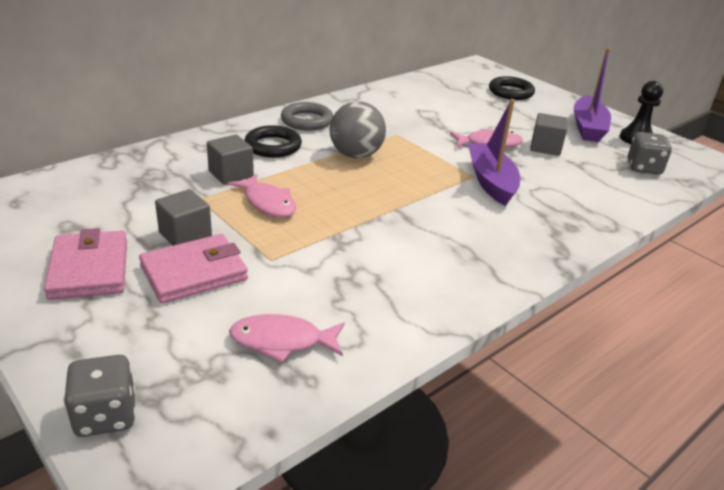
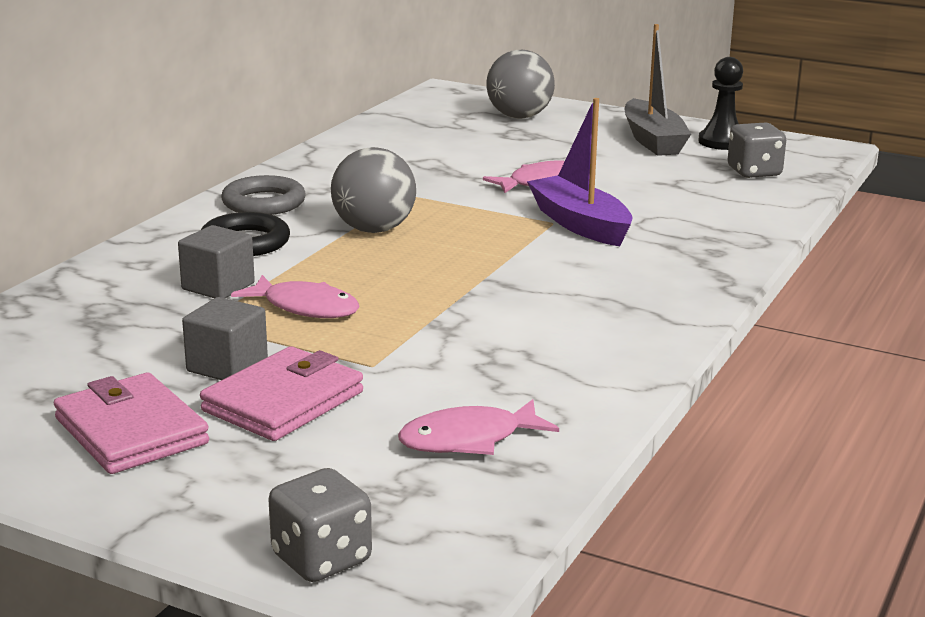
camera: 20 degrees left, 10 degrees down
black ring [489,76,535,100] -> grey ball [486,50,555,119]
grey cube [530,113,568,156] -> none
purple boat [574,48,611,142] -> grey boat [625,24,691,156]

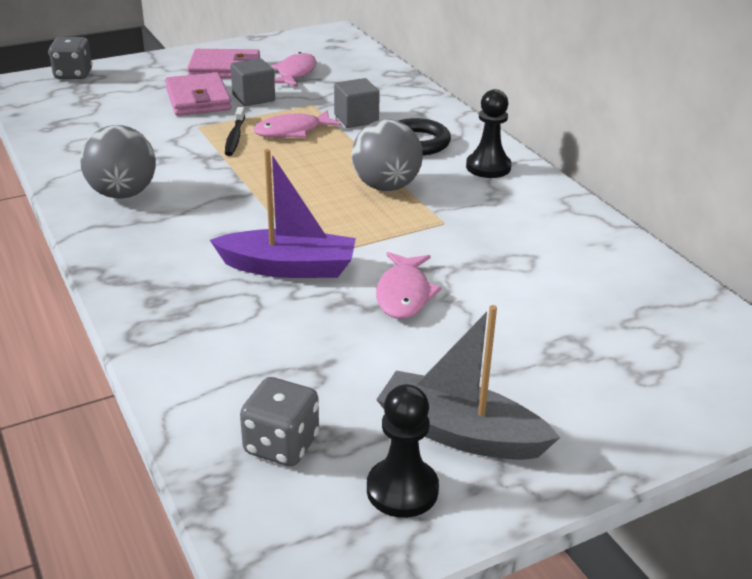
camera: 125 degrees right, 10 degrees up
grey ring [221,175,306,215] -> black pawn [466,89,512,178]
pink fish [398,399,559,455] -> pink fish moved to [271,52,316,87]
grey ball [486,50,555,119] -> grey ball moved to [80,125,156,198]
none -> black toothbrush [225,107,245,156]

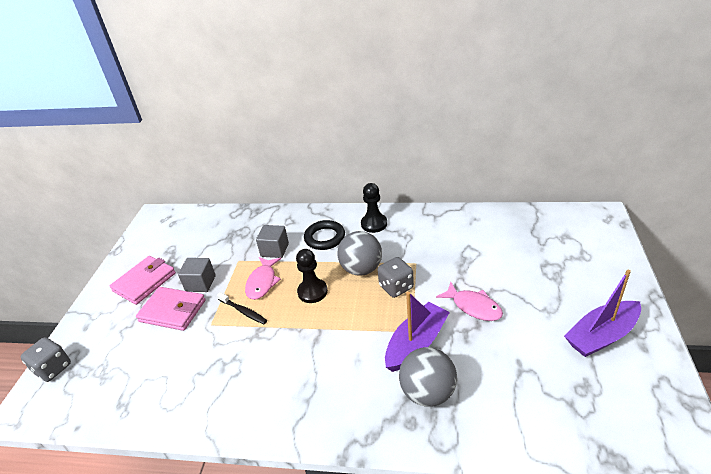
camera: 50 degrees left, 5 degrees up
grey ball [80,125,156,198] -> grey ball moved to [399,347,457,407]
grey dice [240,377,319,466] -> grey dice moved to [378,257,414,298]
pink fish [271,52,316,87] -> none
black pawn [367,384,439,518] -> black pawn moved to [296,249,328,303]
grey boat [376,305,560,460] -> purple boat [564,270,641,357]

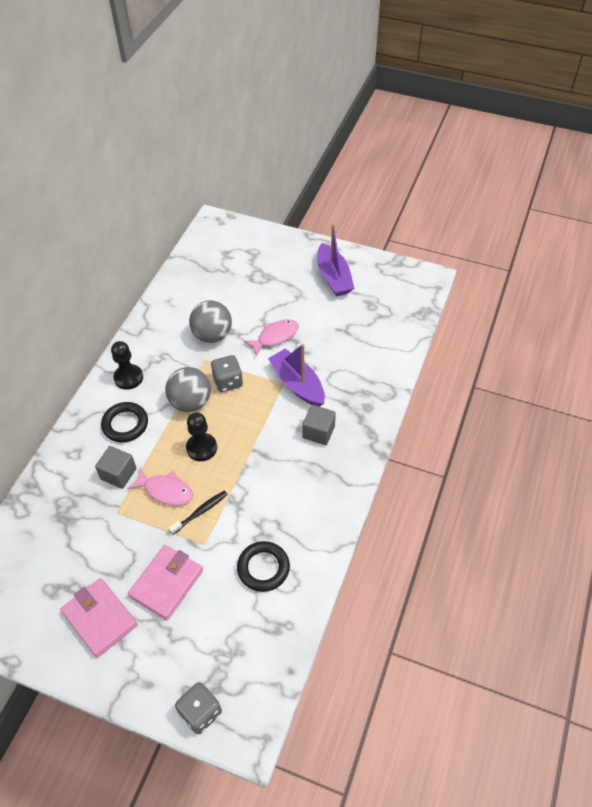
camera: 80 degrees left, 15 degrees up
grey cube [178,258,216,292] -> grey cube moved to [303,405,336,445]
grey ball [399,347,457,407] -> grey ball moved to [189,301,232,343]
none -> black ring [237,541,290,592]

